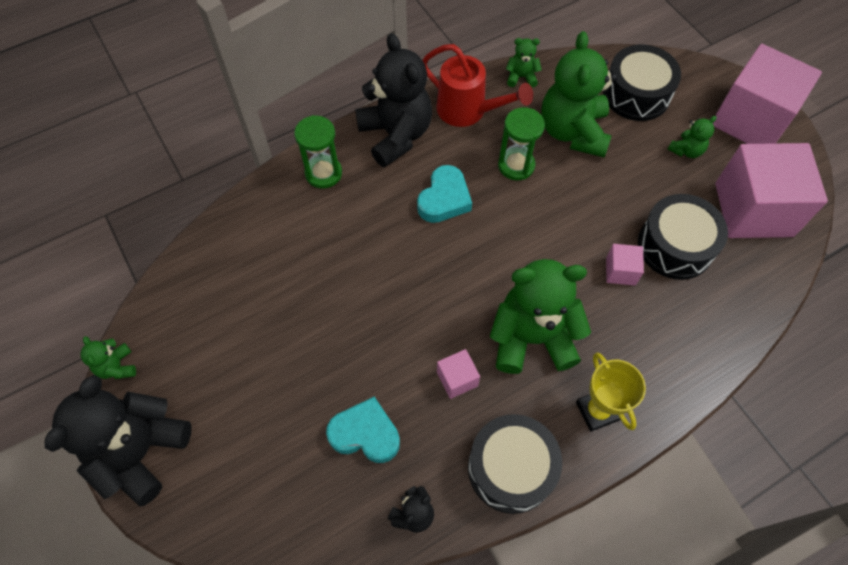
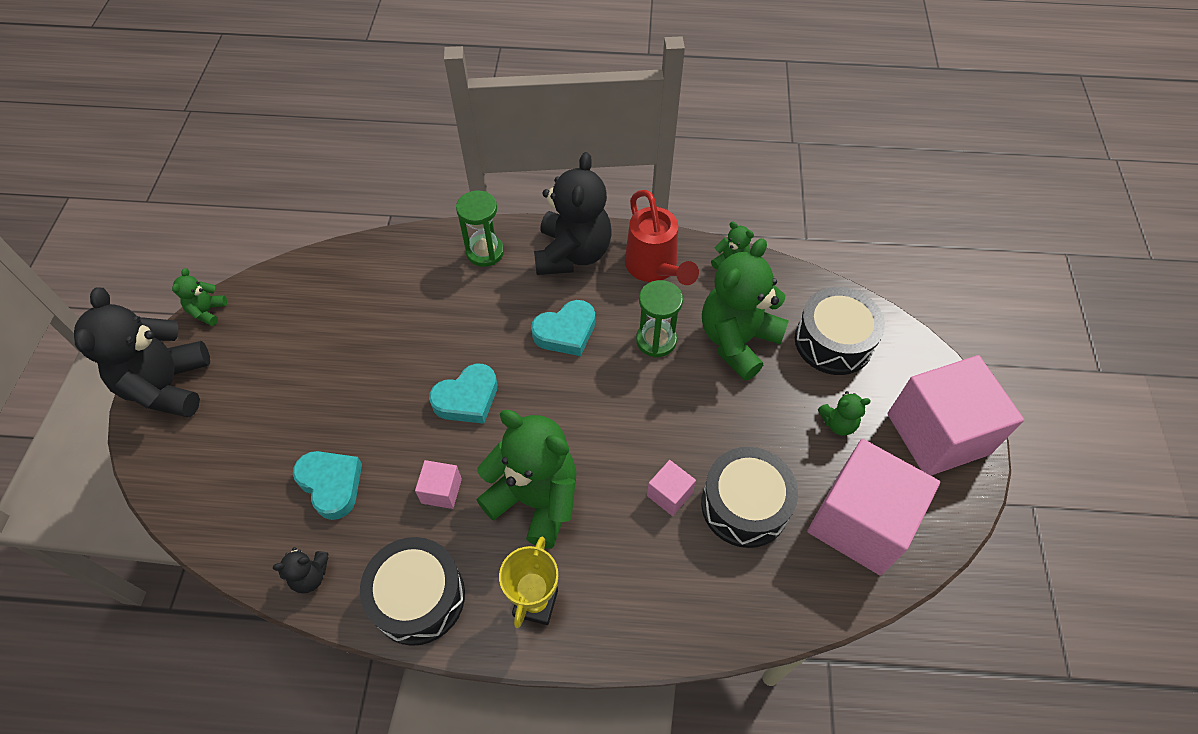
camera: 35 degrees right, 5 degrees down
black teddy bear [45,375,192,507] -> black teddy bear turned 60 degrees counterclockwise [74,288,210,417]
none -> turquoise heart [429,364,497,424]

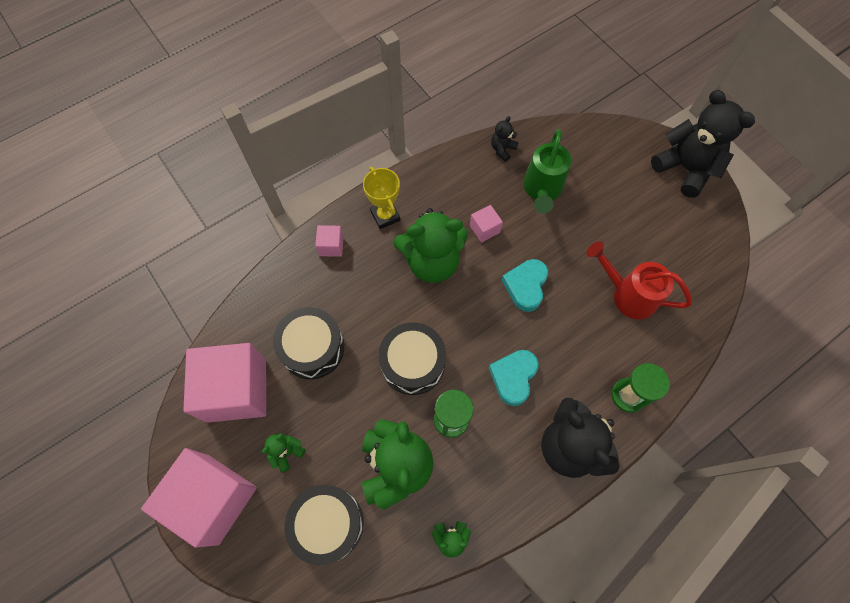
camera: 140 degrees right, 10 degrees up
green teddy bear [172,268,227,326] -> none
turquoise heart [293,451,362,520] -> green watering can [523,129,572,214]
black drum [360,537,465,646] -> black drum moved to [379,322,446,395]
red watering can [625,190,699,285] -> red watering can moved to [586,241,692,320]
pink cube [647,460,696,516] -> pink cube moved to [315,225,344,257]

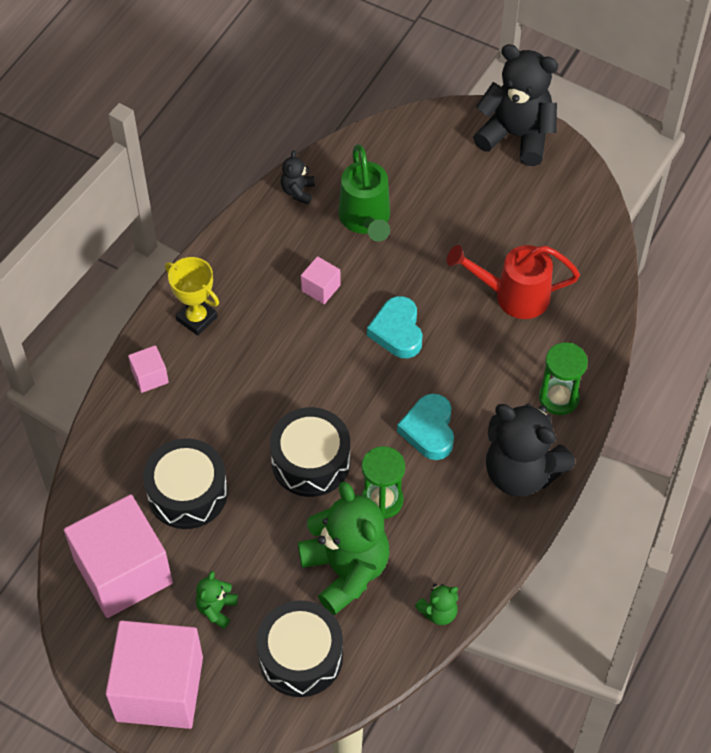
camera: 25 degrees left, 10 degrees down
green teddy bear [393,208,468,283] -> none

